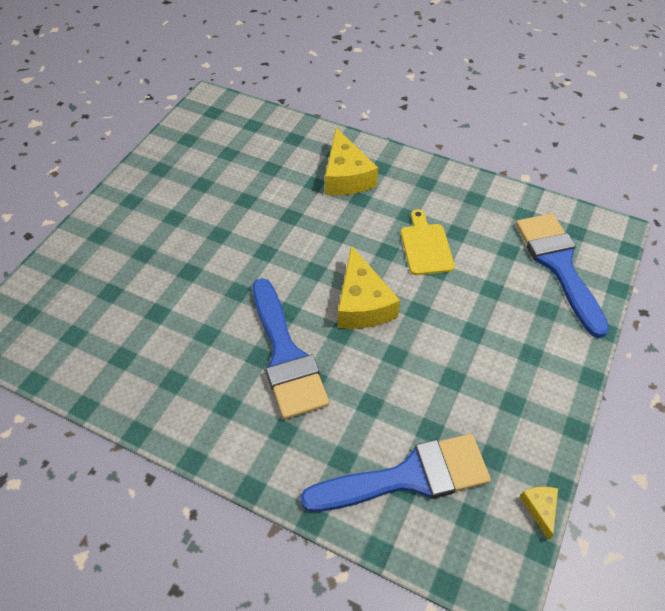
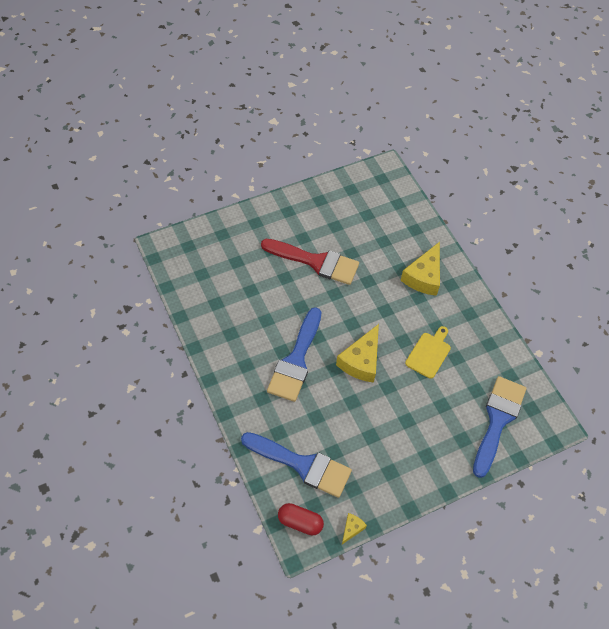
camera: 35 degrees right, 5 degrees up
none -> red brush [261,239,359,285]
none -> red capsule [278,503,324,536]

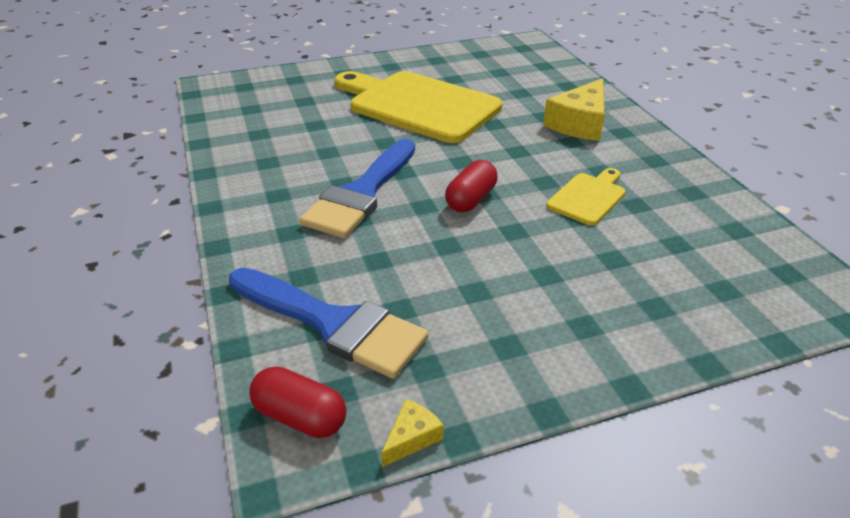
camera: 10 degrees right, 20 degrees down
red brush [261,239,359,285] -> yellow cutting board [334,71,502,143]
yellow cheese [336,324,379,383] -> red capsule [445,160,498,212]
blue brush [473,376,526,478] -> none

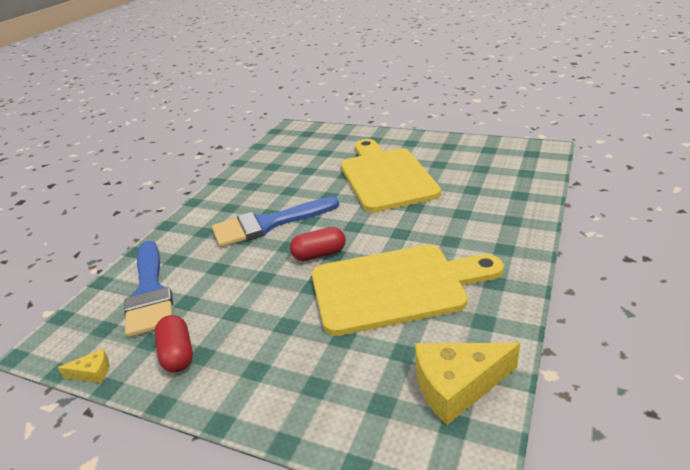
camera: 45 degrees right, 5 degrees down
red capsule [249,367,346,438] -> red capsule moved to [154,315,193,372]
yellow cheese [543,78,605,141] -> yellow cheese moved to [415,343,520,425]
yellow cutting board [546,168,626,225] -> yellow cutting board [312,245,504,336], size x2.15

